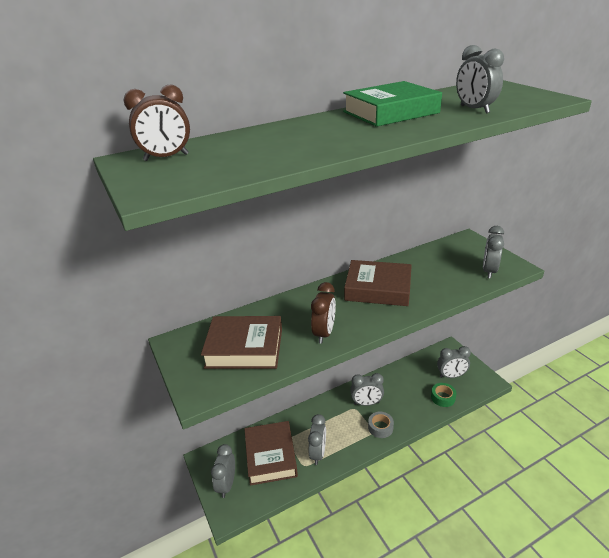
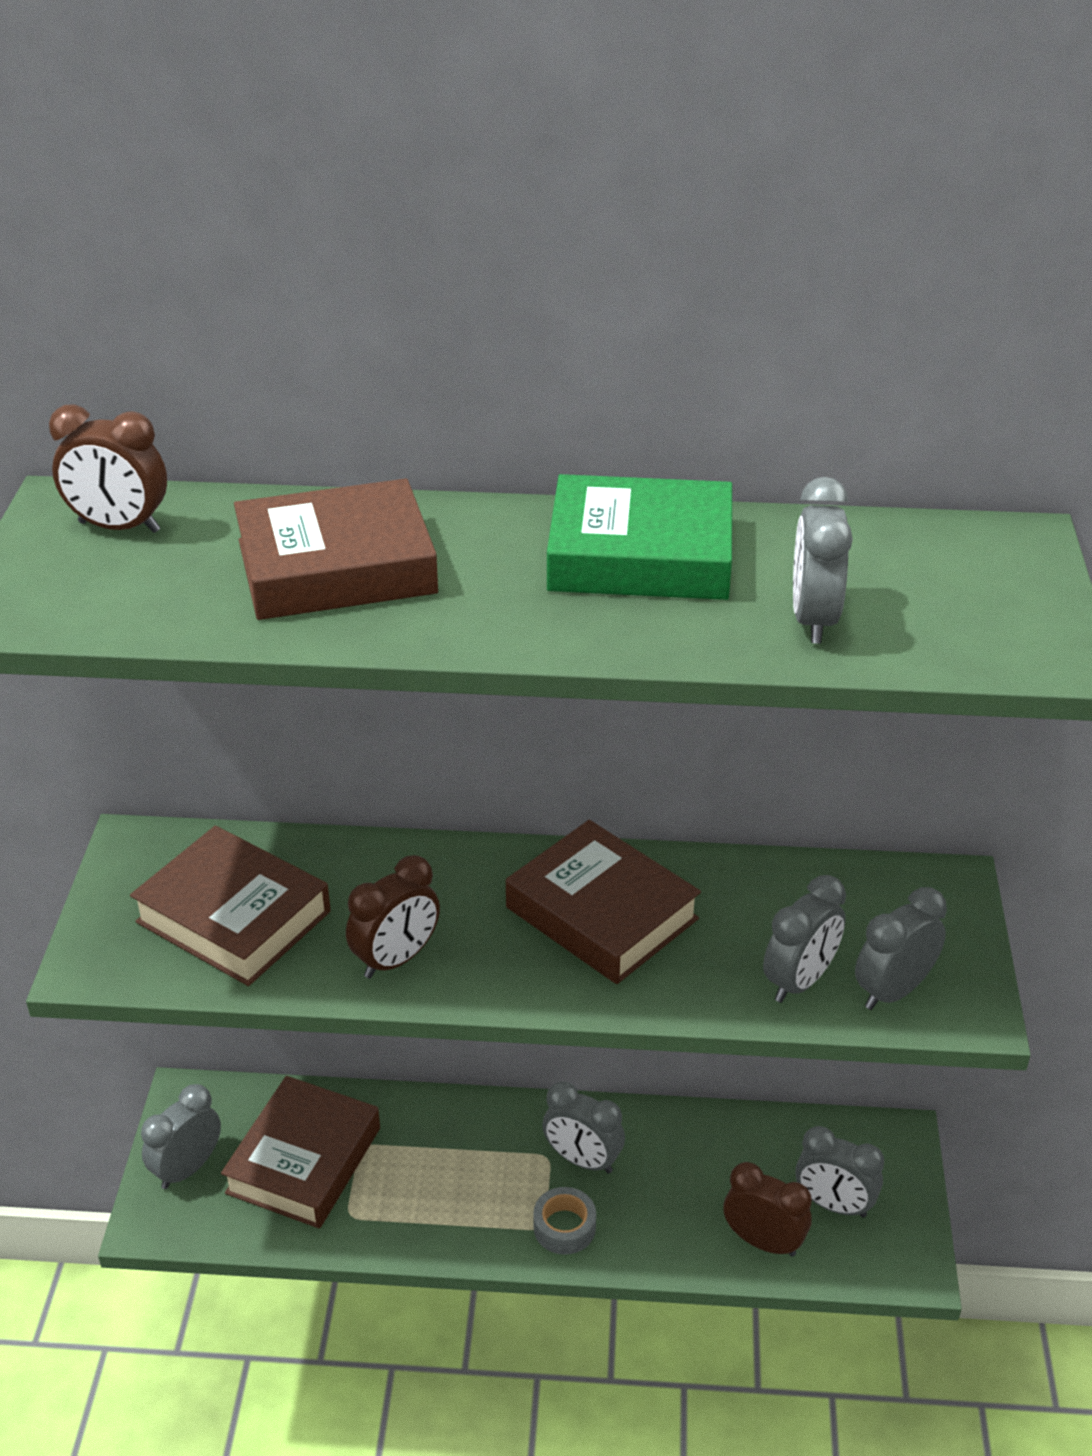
camera: 30 degrees right, 5 degrees up
grey clock [308,414,326,465] -> grey clock moved to [763,875,846,1003]
green tape [431,383,456,407] -> brown clock [723,1162,812,1257]
none -> brown book [234,479,438,620]

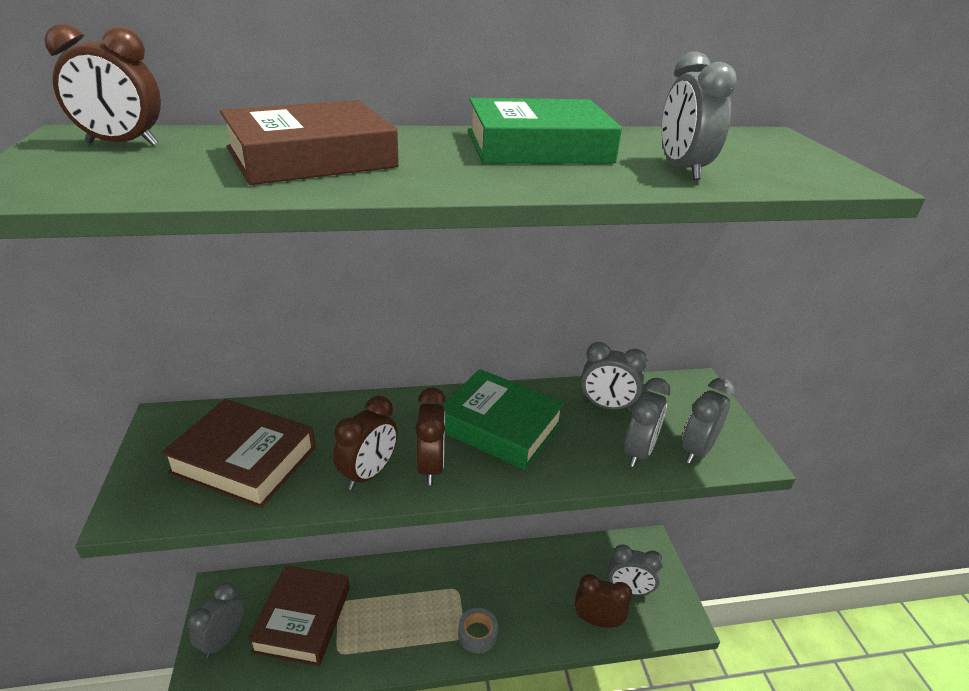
camera: 15 degrees left, 5 degrees down
brown book [506,820,701,984] -> green book [442,369,565,470]
grey clock [542,1081,625,1174] -> grey clock moved to [581,342,648,412]
none -> brown clock [415,387,446,485]

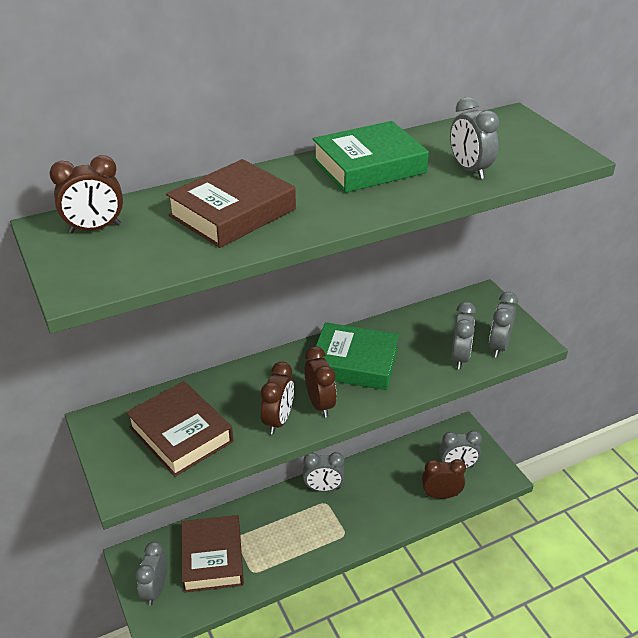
camera: 15 degrees left, 5 degrees up
brown book [161,399,315,508] -> brown book turned 45 degrees clockwise [126,381,233,477]
grey tape [458,608,498,653] -> none
grey clock [581,342,648,412] -> grey clock moved to [303,452,345,492]

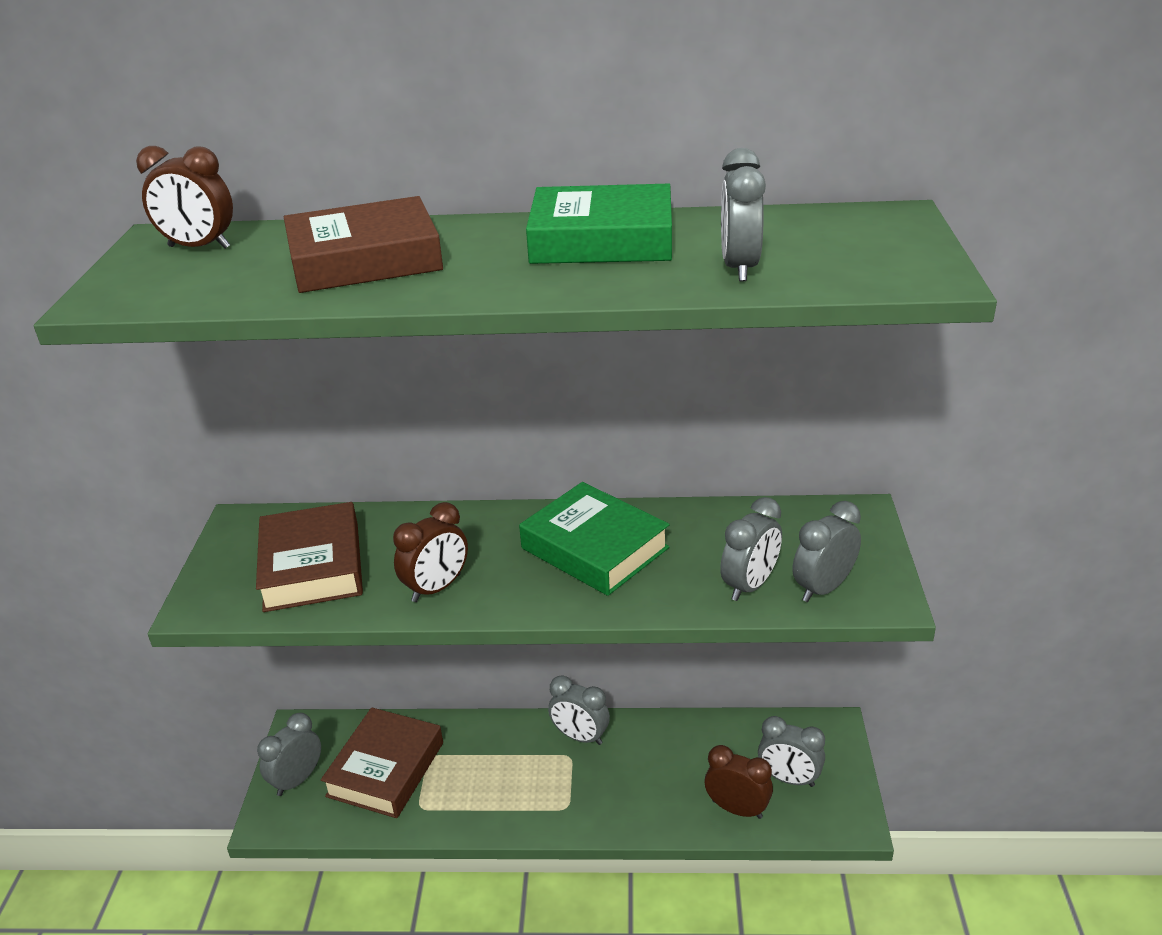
camera: 30 degrees right, 5 degrees down
brown clock [304,346,337,417] -> none

